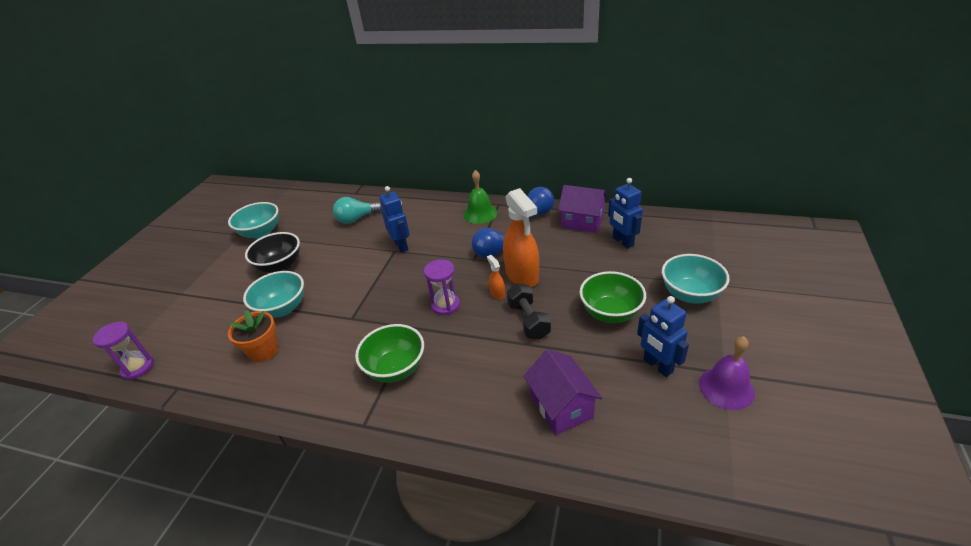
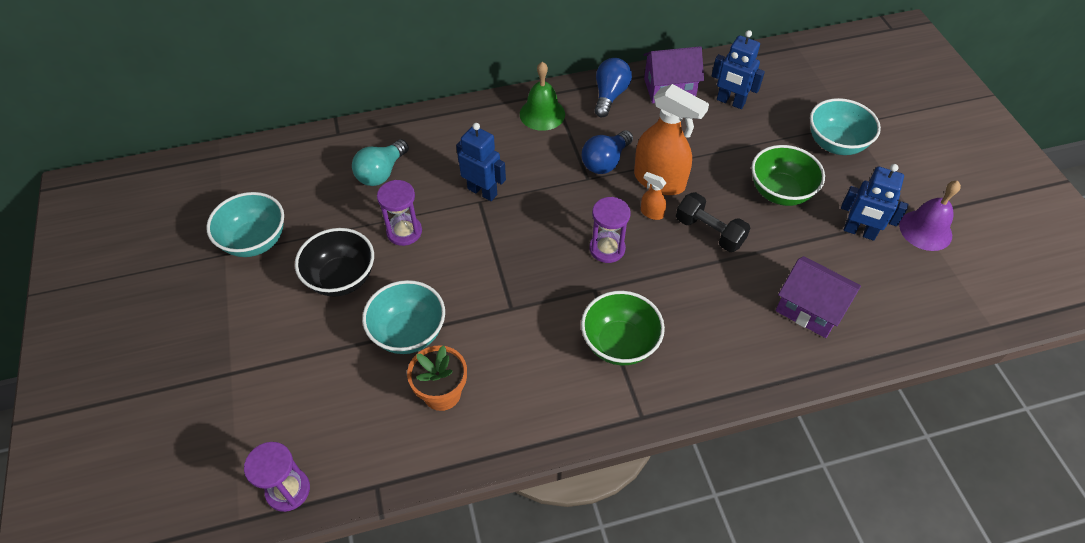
camera: 35 degrees left, 15 degrees up
none -> purple hourglass [377,180,422,246]

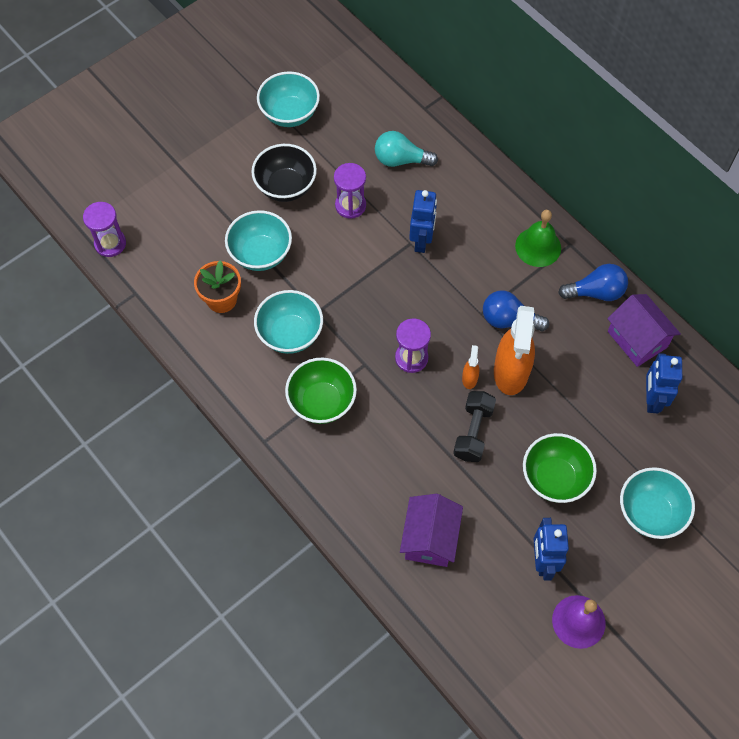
camera: 65 degrees right, 10 degrees up
none -> turquoise bowl [254,290,323,354]

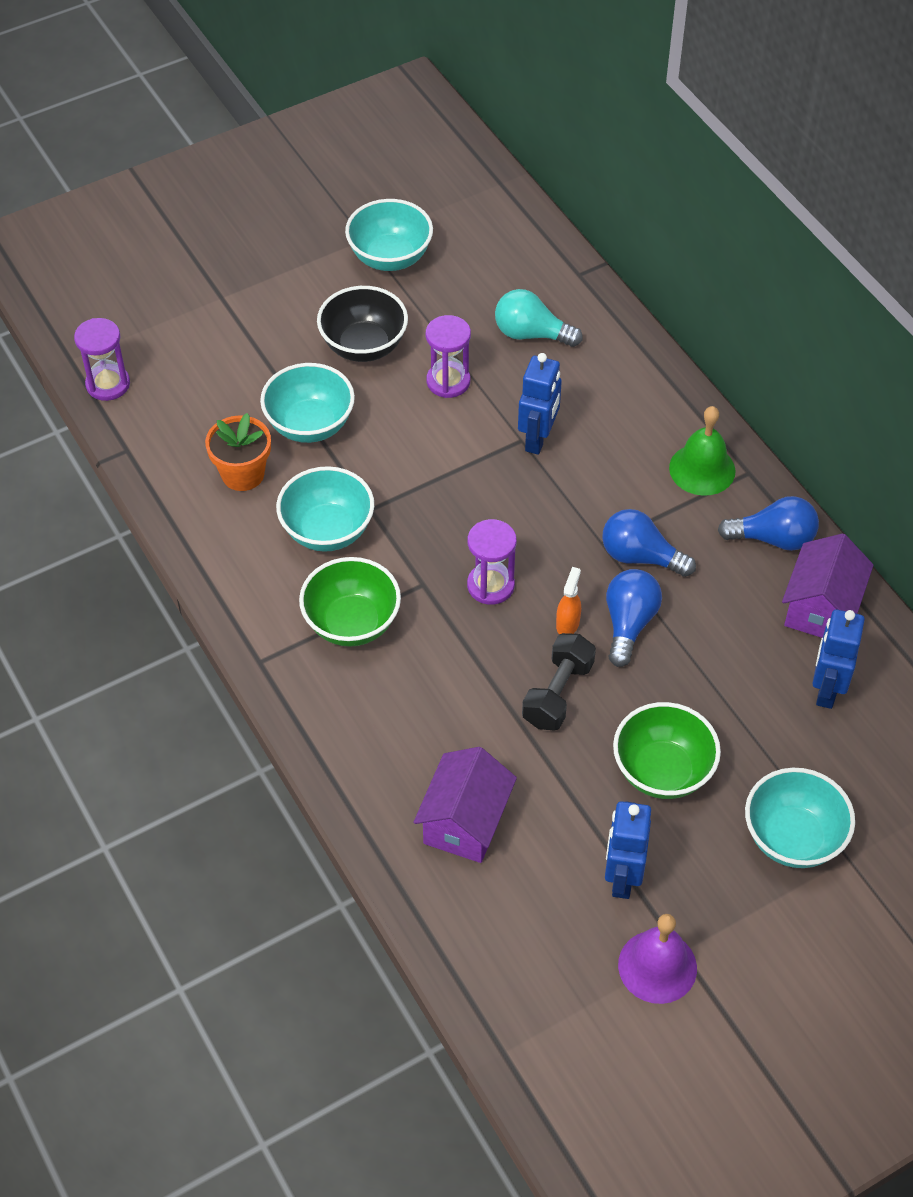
camera: 10 degrees right, 10 degrees down
orange spray bottle [494,306,535,395] -> blue light bulb [606,569,662,667]
purple house [607,294,681,367] -> purple house turned 45 degrees clockwise [782,533,874,638]

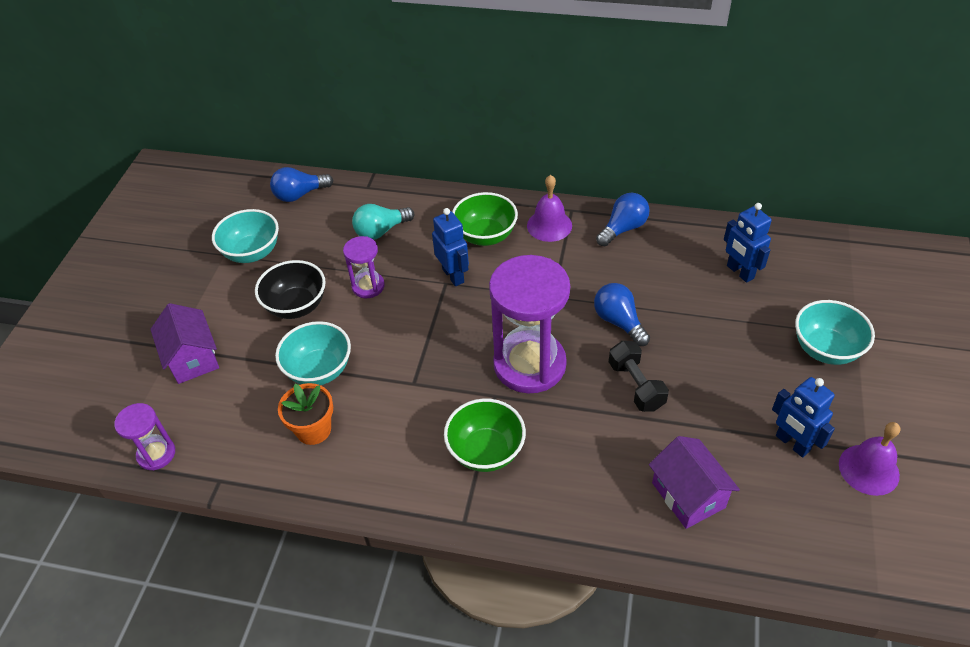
camera: 45 degrees left, 5 degrees down
turquoise bowl [276,466,374,552] -> none
purple hourglass [467,519,517,605] -> purple hourglass [489,255,570,394], size x2.03
orange spray bottle [556,567,581,634] -> none
blue light bulb [602,509,696,577] -> blue light bulb moved to [270,167,333,202]
green bowl [613,702,721,799] -> green bowl moved to [452,192,518,246]
green bell [669,406,736,496] -> purple bell [527,175,572,242]
purple house [782,533,874,638] -> purple house moved to [150,303,219,384]

